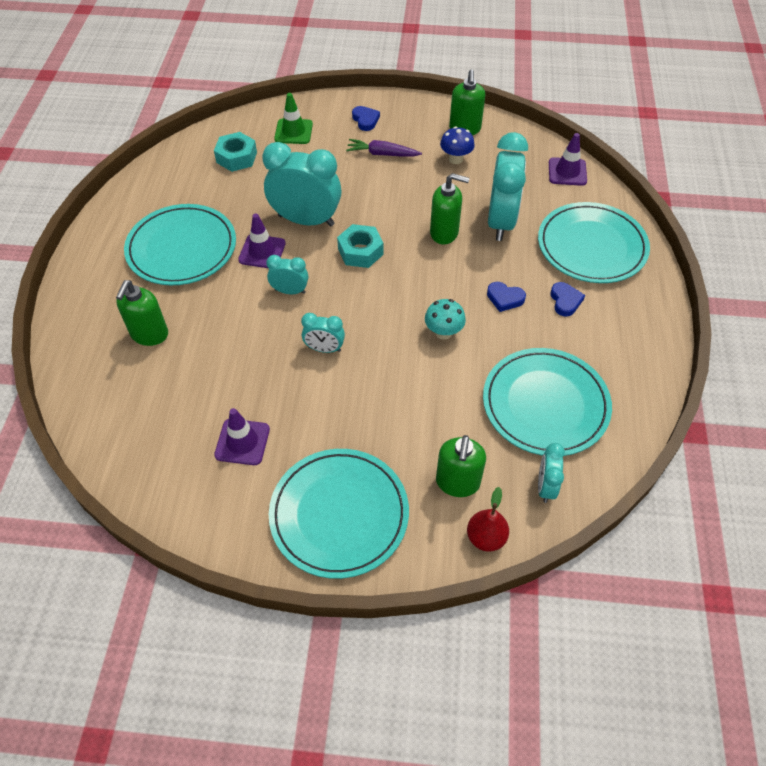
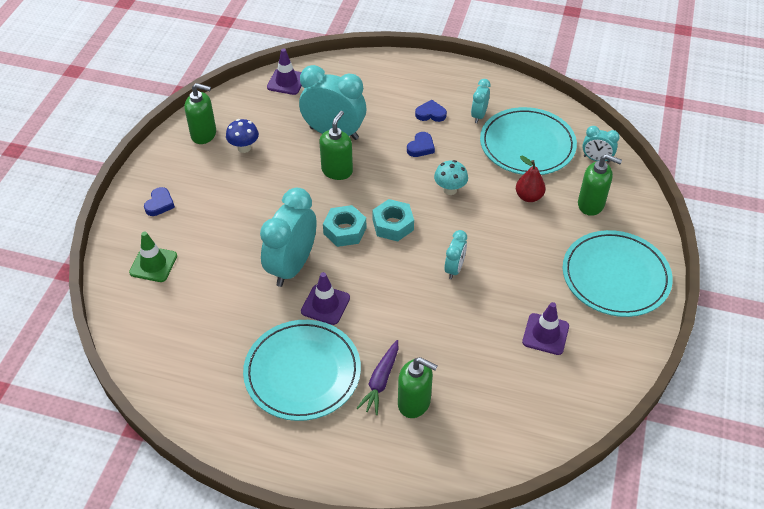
camera: 80 degrees left, 5 degrees down
turquoise nut [214,132,257,172] -> turquoise nut moved to [372,199,414,241]
turquoise clock [266,255,308,294] -> turquoise clock moved to [471,79,491,123]
purple carrot [346,139,422,157] -> purple carrot moved to [357,340,398,415]
blue heart [352,106,380,131] -> blue heart turned 120 degrees clockwise [144,187,175,216]
red pear [467,487,509,552] -> red pear moved to [516,156,546,202]
turquoise plate [538,202,650,283] -> none

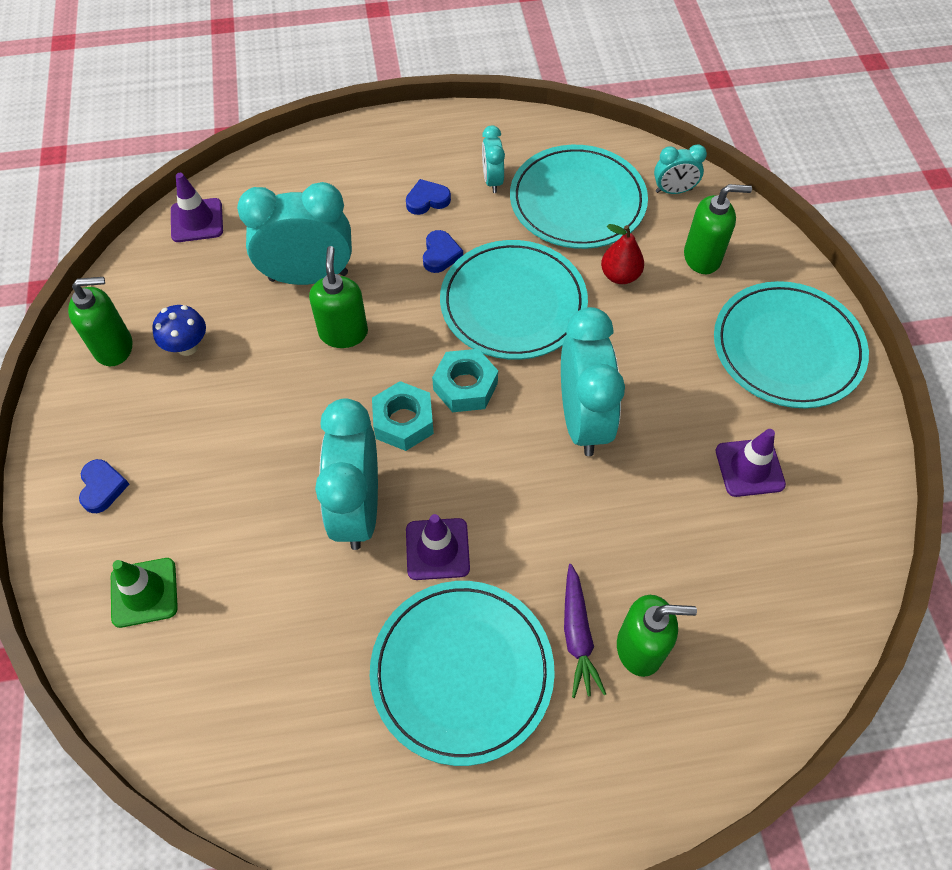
camera: 25 degrees left, 10 degrees up
turquoise mushroom [434,160,468,195] -> turquoise plate [440,240,588,360]
turquoise clock [444,230,467,279] -> turquoise clock [561,307,625,456], size x1.99

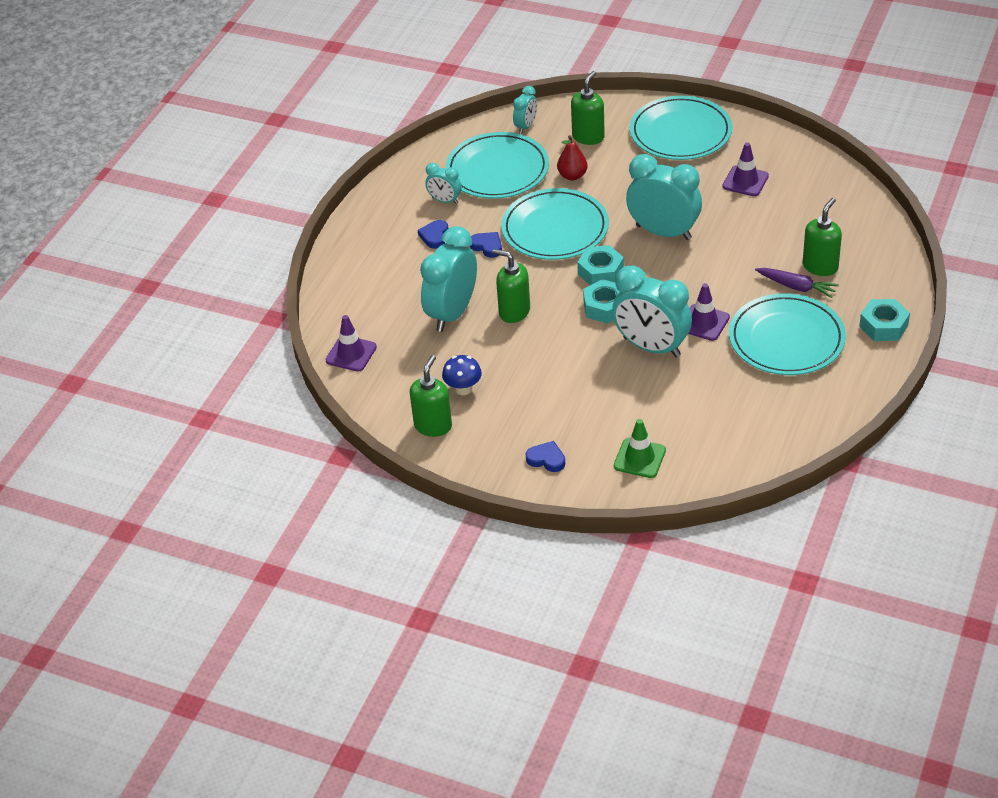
camera: 55 degrees left, 15 degrees down
none -> turquoise nut [859,299,910,341]

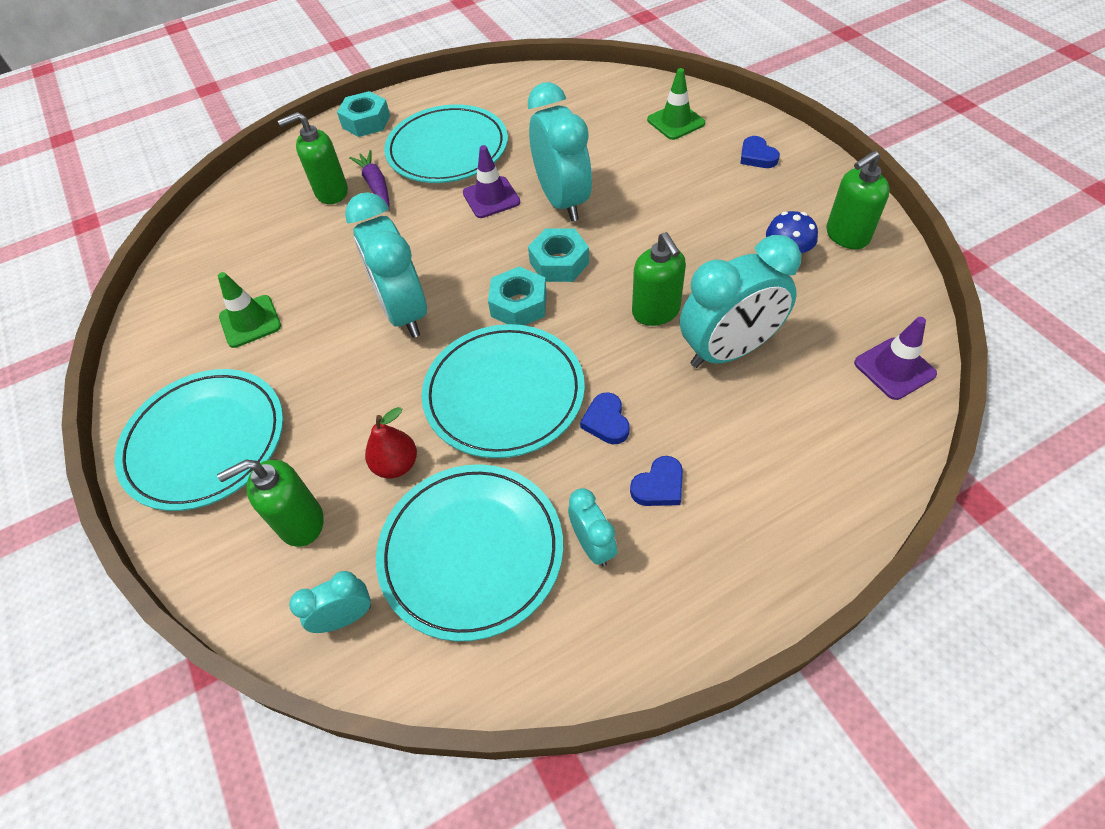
camera: 140 degrees left, 10 degrees up
purple traffic cone [722,142,769,196] -> green traffic cone [218,272,281,348]

